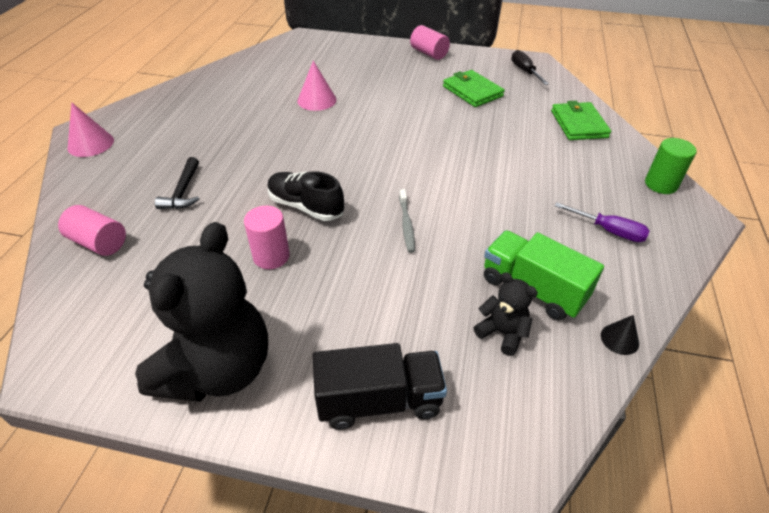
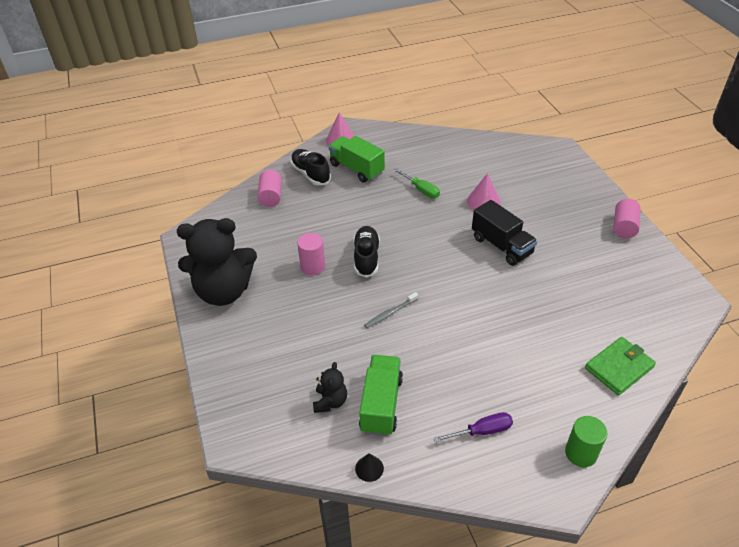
camera: 60 degrees right, 0 degrees up
black hammer [155,157,199,209] -> none
black truck [313,343,447,430] -> black truck moved to [472,200,537,266]
green wallet [443,70,505,107] -> none
black screwdriver [512,50,549,85] -> none
purple screwdriver [555,202,650,242] -> purple screwdriver turned 105 degrees counterclockwise [434,412,513,443]
none -> black shoe [291,149,331,185]
none -> green truck [328,136,385,183]
none -> green screwdriver [394,168,440,198]

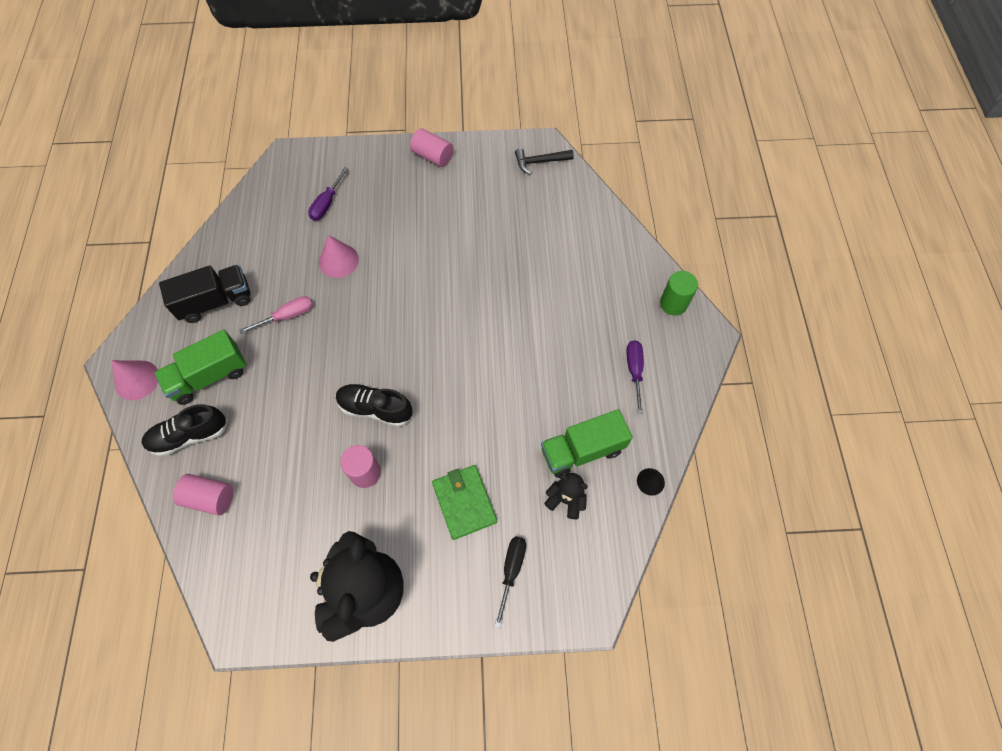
camera: 75 degrees left, 20 degrees up
green truck [359,355,403,436] -> green truck turned 45 degrees counterclockwise [541,409,633,478]
grey toothbrush [364,292,419,328] -> none
green screwdriver [394,168,440,198] -> pink screwdriver [239,296,313,334]
black truck [472,200,537,266] -> black truck moved to [159,265,250,323]
green wallet [585,337,656,395] -> green wallet moved to [432,465,497,540]
none -> purple screwdriver [308,167,348,221]
none -> black screwdriver [494,536,526,628]
none -> black hammer [515,148,574,175]

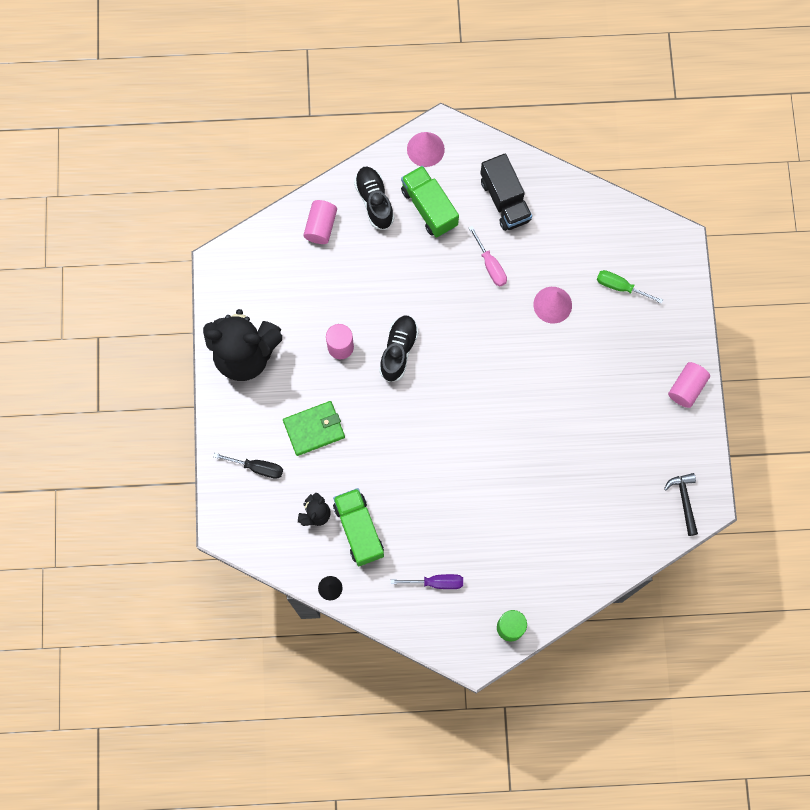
camera: 90 degrees right, 10 degrees up
purple screwdriver [308,167,348,221] -> green screwdriver [597,270,663,304]

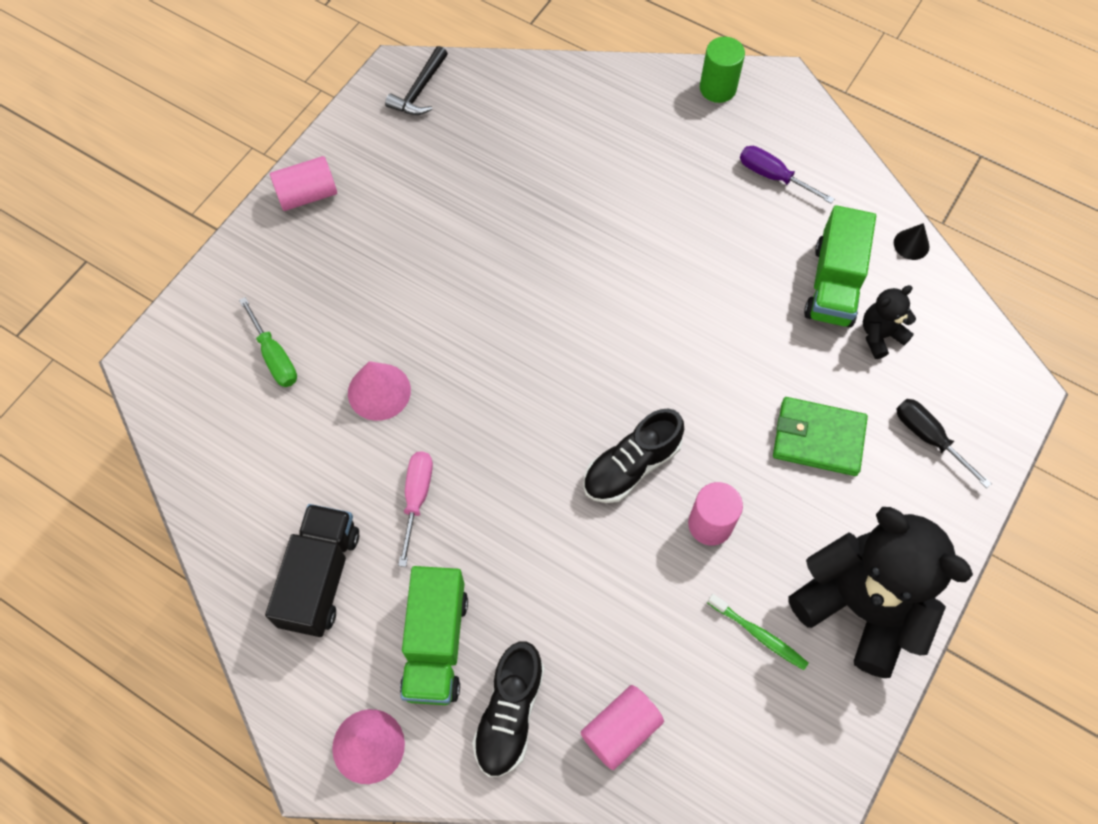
camera: 145 degrees left, 10 degrees down
none -> green toothbrush [707,594,809,670]

